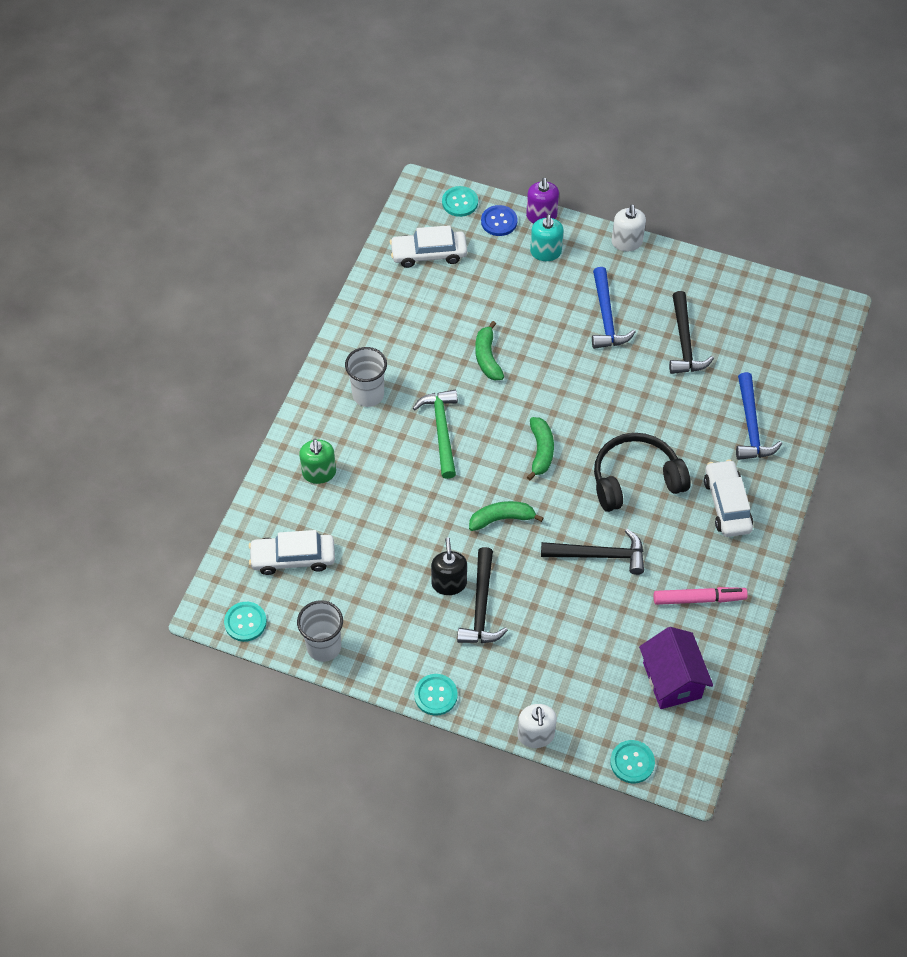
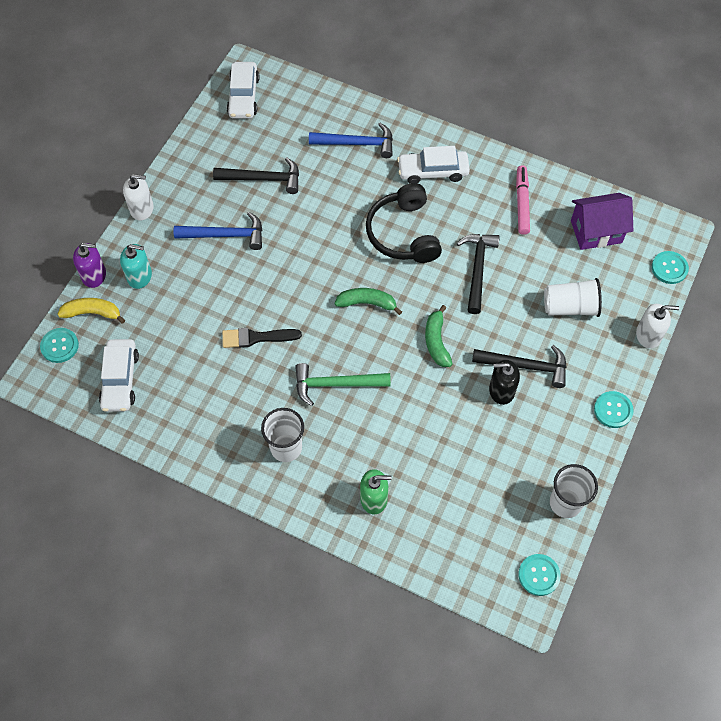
camera: 85 degrees left, 5 degrees up
white car [249,530,335,575] -> white car moved to [227,62,259,119]
green banana [475,321,504,381] -> black brush [222,328,302,348]
blue button [481,205,517,236] -> yellow banana [57,298,125,324]
none -> white cup [544,278,602,317]

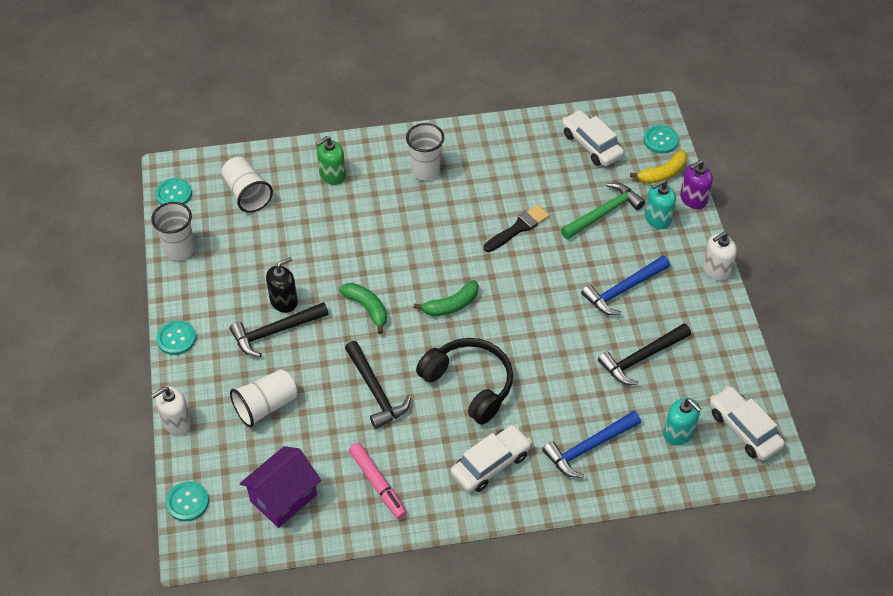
camera: 145 degrees right, 10 degrees down
green hammer [295,363,391,406] -> green hammer moved to [561,183,645,240]
none -> white cup [221,157,273,213]
none -> turquoise soap dispenser [663,398,702,445]

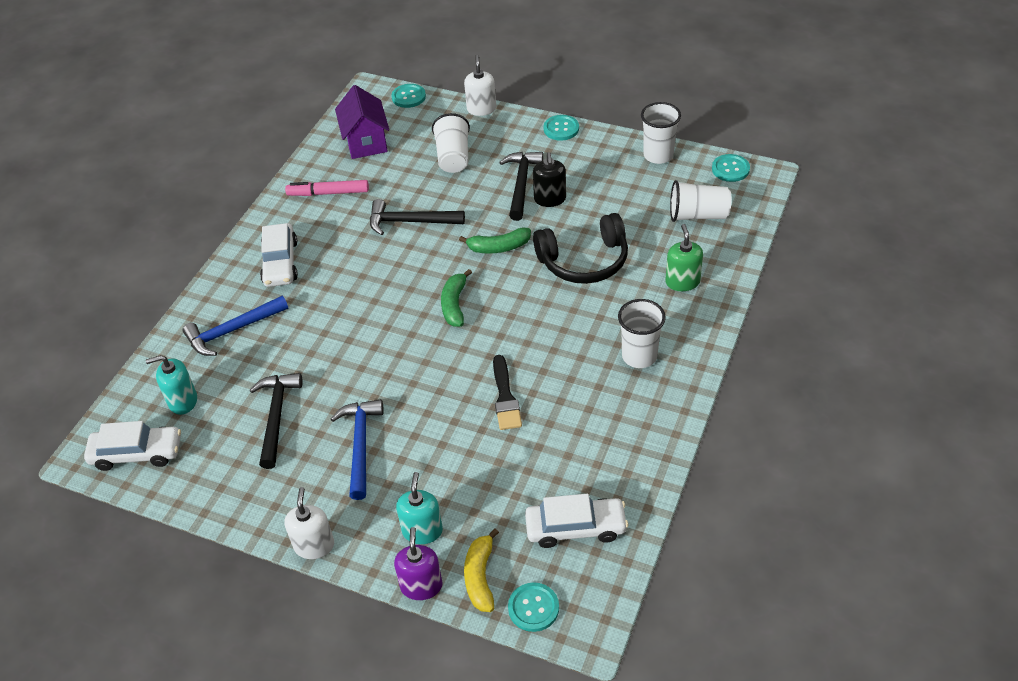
camera: 125 degrees right, 5 degrees down
black headphones [416,338,513,424] -> black headphones moved to [533,213,628,284]
blue hammer [542,411,641,478] -> blue hammer turned 120 degrees counterclockwise [183,296,288,356]
green hammer [561,183,645,240] -> none

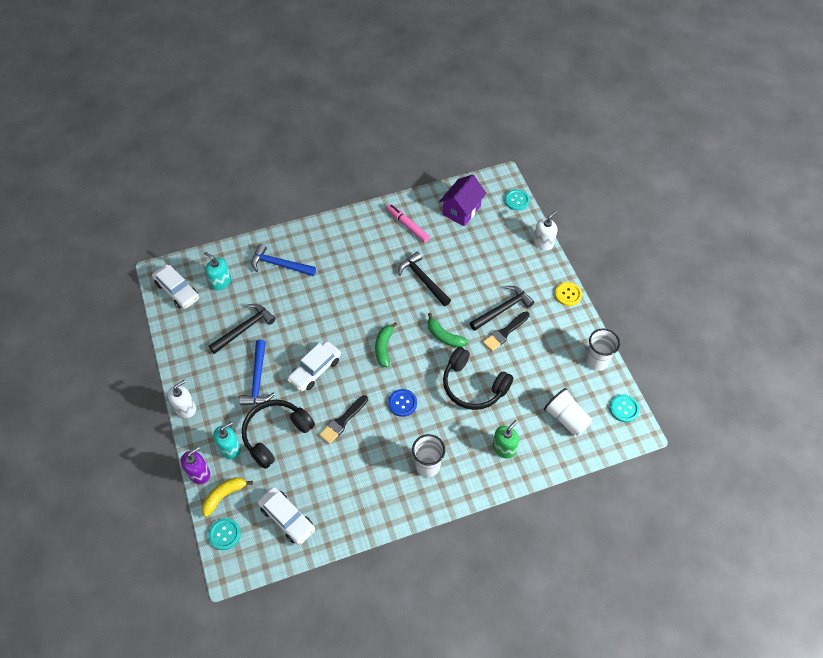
camera: 45 degrees right, 10 degrees up
white car [260,223,298,287] -> white car moved to [287,341,341,392]
blue hammer [331,399,384,500] -> blue hammer turned 135 degrees clockwise [239,339,275,405]
white cup [432,113,470,173] -> none
green banana [441,269,472,327] -> green banana turned 45 degrees counterclockwise [375,322,397,368]
black soap dispenser [533,152,566,207] -> black brush [483,311,530,351]
turquoise button [544,115,579,141] -> yellow button [555,282,582,306]
none -> black headphones [242,400,315,469]
none -> blue button [388,389,417,417]

